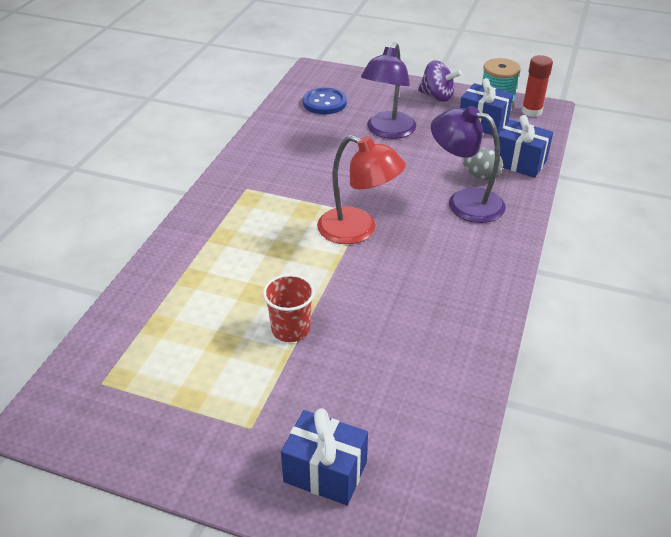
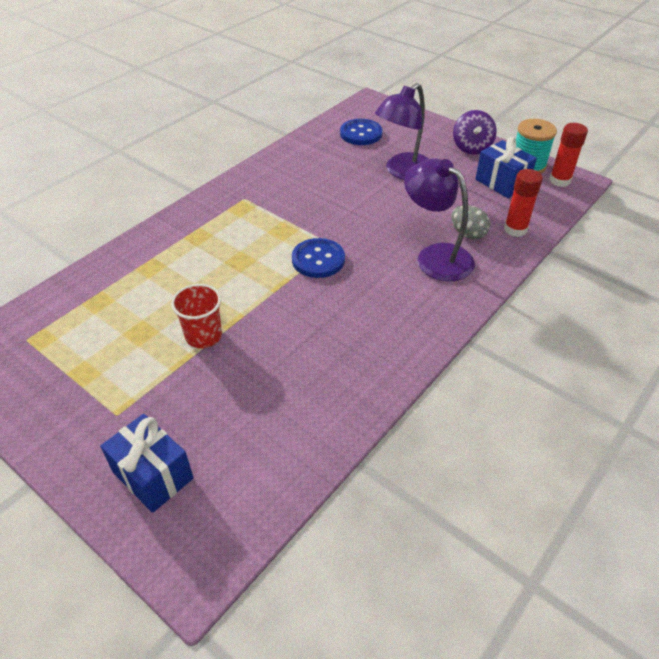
camera: 20 degrees right, 5 degrees up
red lamp [317,135,406,244] -> blue button [292,238,345,278]
purple spinning top [418,60,462,102] -> purple spinning top turned 45 degrees clockwise [453,110,496,155]
blue gift [498,115,553,178] -> red glue stick [504,169,543,237]

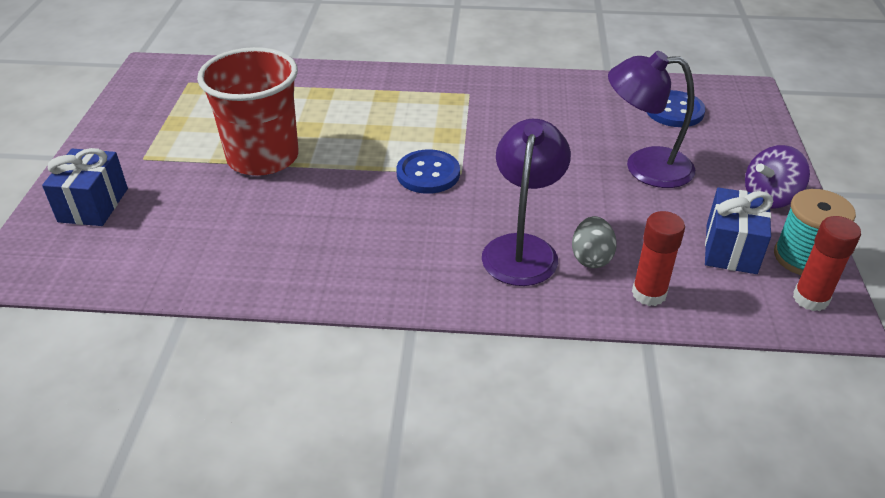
camera: 55 degrees right, 5 degrees down
red cup [171,284,222,348] -> red cup [197,47,299,176], size x1.88

